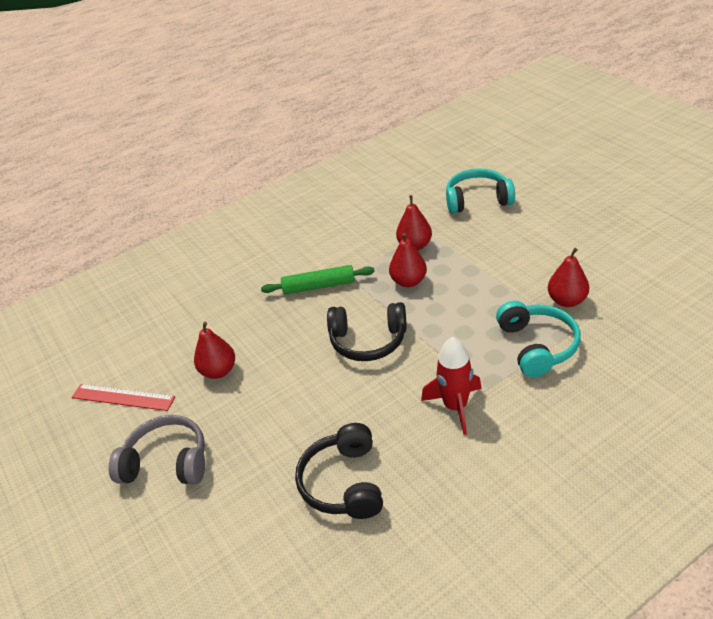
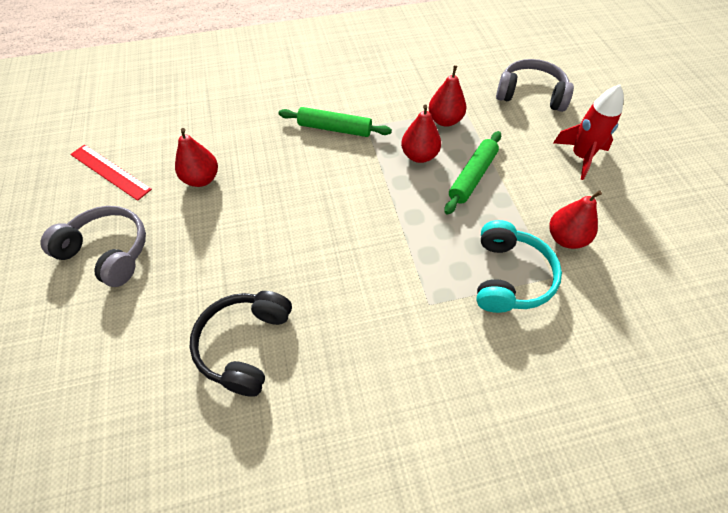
camera: 15 degrees right, 15 degrees up
black headphones [327,302,407,361] -> none
red rocket [421,337,482,435] -> red rocket moved to [553,84,624,180]
turquoise headphones [446,168,515,214] -> grey headphones [496,59,574,112]
none -> green rolling pin [444,131,501,215]

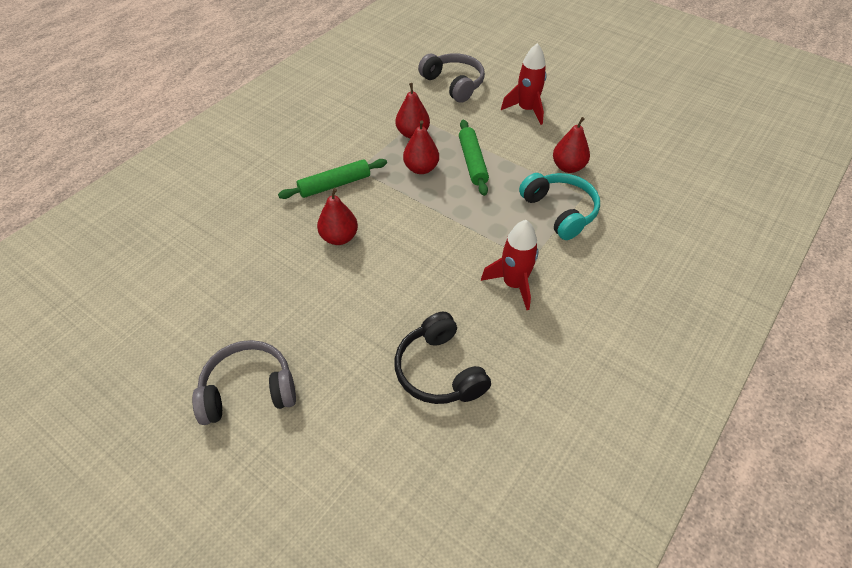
camera: 40 degrees left, 5 degrees down
red ruler [70,144,152,201] -> none
red pear [175,128,218,187] -> red pear moved to [317,188,358,245]
grey headphones [496,59,574,112] -> grey headphones turned 75 degrees clockwise [418,53,485,103]
none -> red rocket [481,220,538,310]

